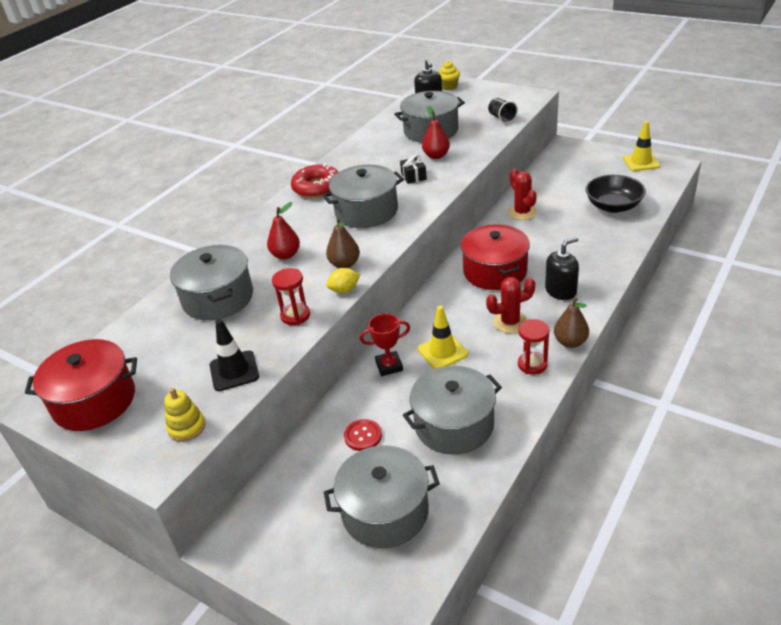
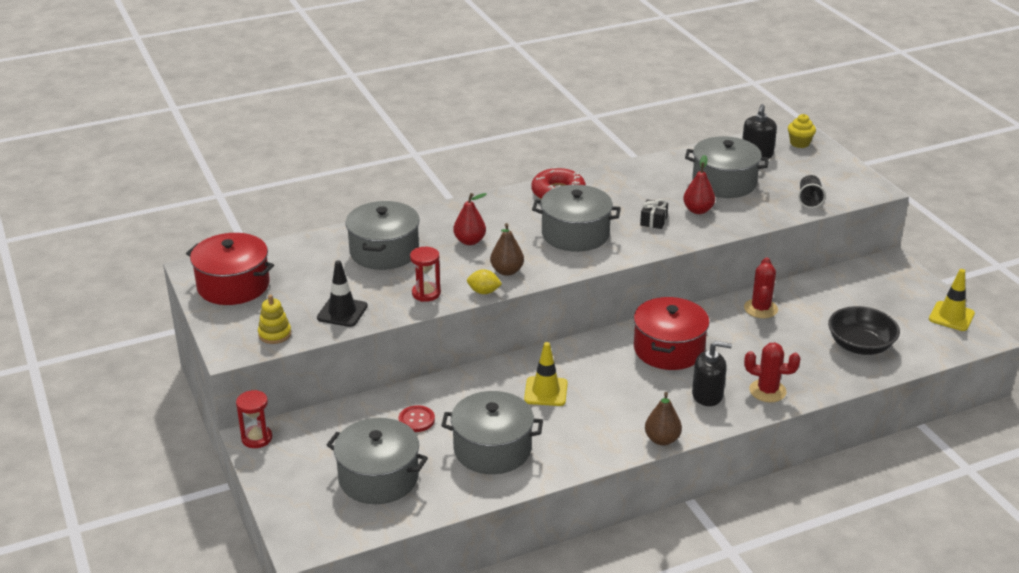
camera: 30 degrees right, 5 degrees down
red trophy [360,313,410,376] -> none
red cactus [486,277,535,333] -> red cactus moved to [744,343,801,402]
red hourglass [518,319,549,375] -> red hourglass moved to [236,390,272,448]

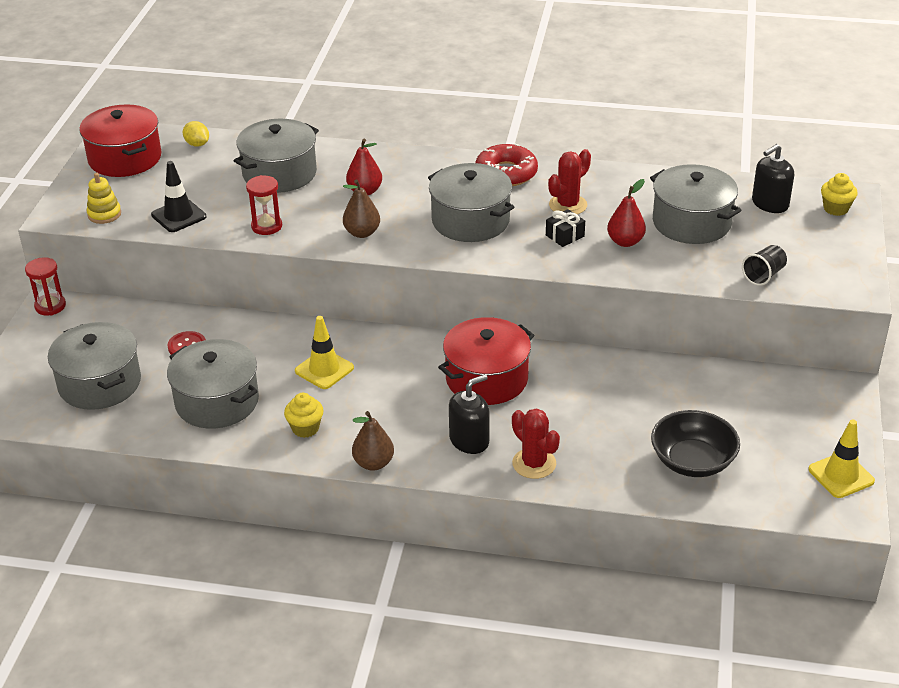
camera: 35 degrees right, 5 degrees up
yellow lemon [467,269,502,294] -> yellow lemon moved to [183,121,209,147]
black soap dispenser [692,341,732,406] -> black soap dispenser turned 75 degrees counterclockwise [449,374,489,454]
red cactus [744,257,778,318] -> red cactus moved to [548,149,591,215]
none -> yellow cupcake [284,393,324,438]

